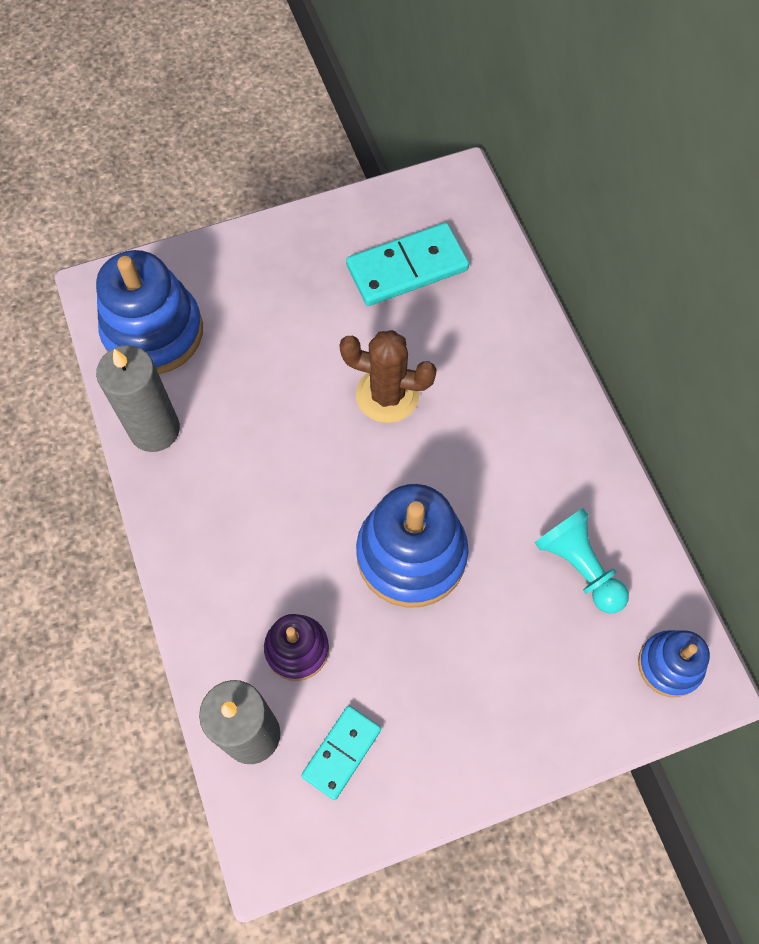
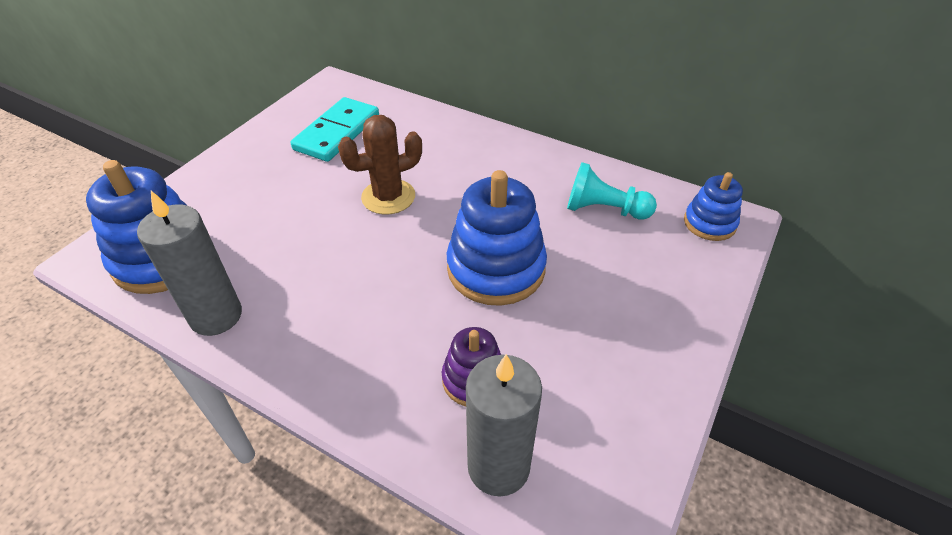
camera: 40 degrees left, 20 degrees down
turquoise domino [301,706,381,800] -> none

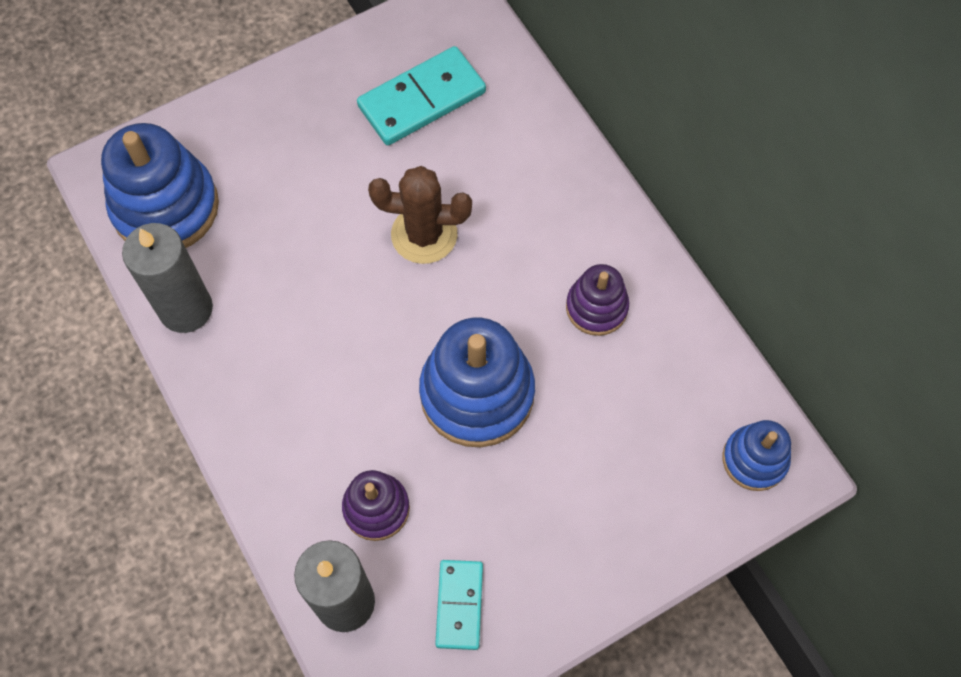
camera: 30 degrees right, 20 degrees up
turquoise pawn [567,162,657,220] -> none
none -> turquoise domino [435,560,483,650]
none -> purple stacking toy [566,264,629,336]

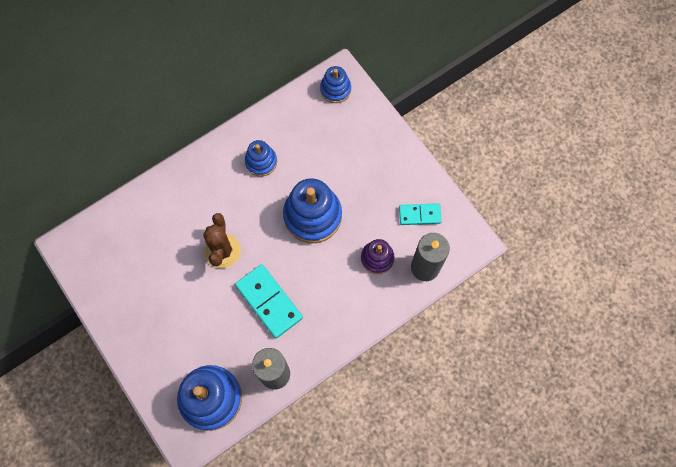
camera: 95 degrees left, 5 degrees up
turquoise domino [357,46,486,145] -> turquoise domino moved to [235,264,303,338]
purple stacking toy [566,264,629,336] -> blue stacking toy [245,140,277,177]

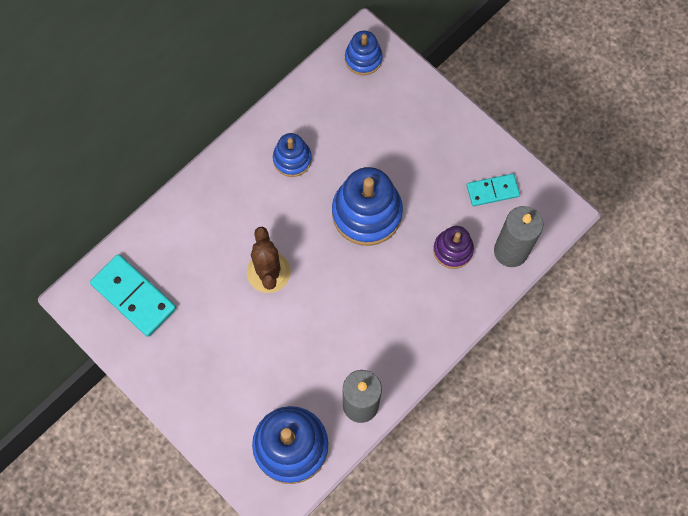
camera: 10 degrees left, 0 degrees up
turquoise domino [235,264,303,338] -> turquoise domino moved to [90,254,176,337]

